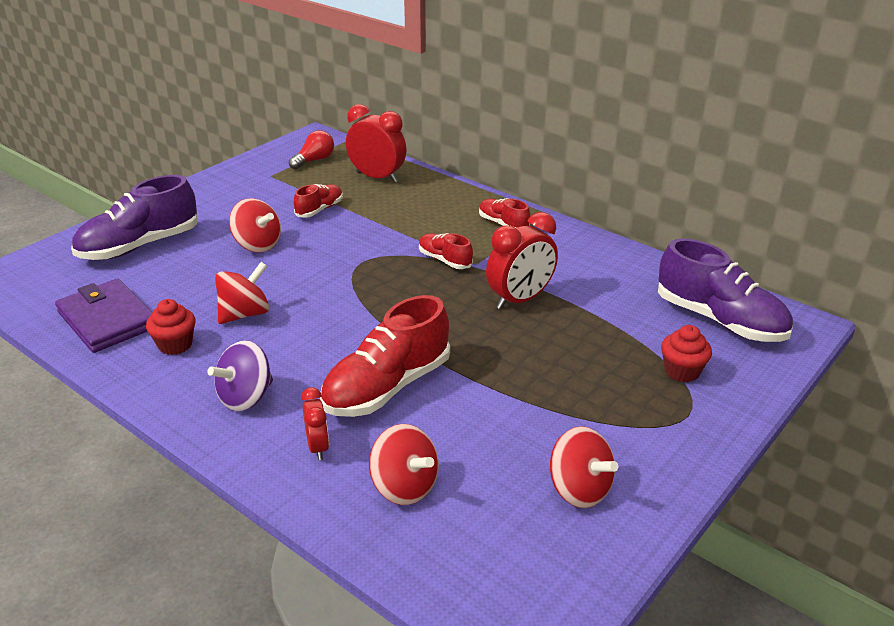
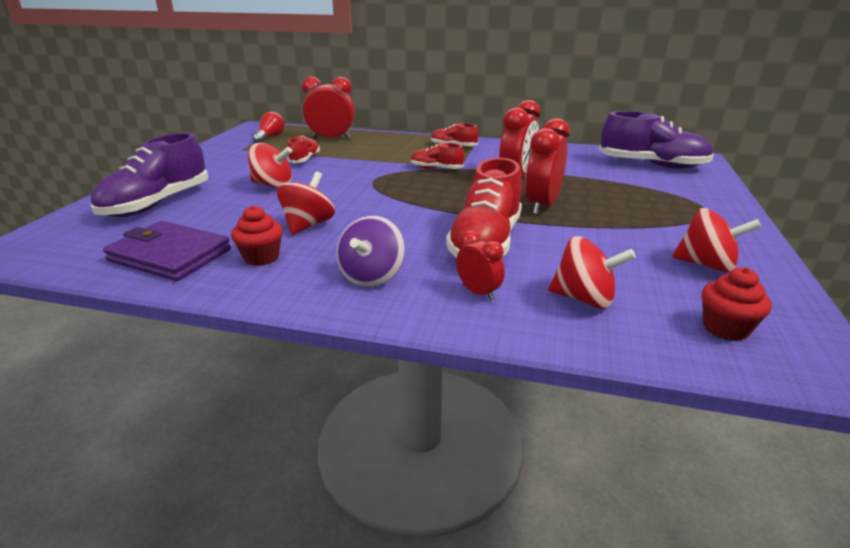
camera: 25 degrees left, 5 degrees down
red cupcake [661,325,712,382] -> red cupcake moved to [702,267,772,341]
none -> red clock [525,118,570,215]

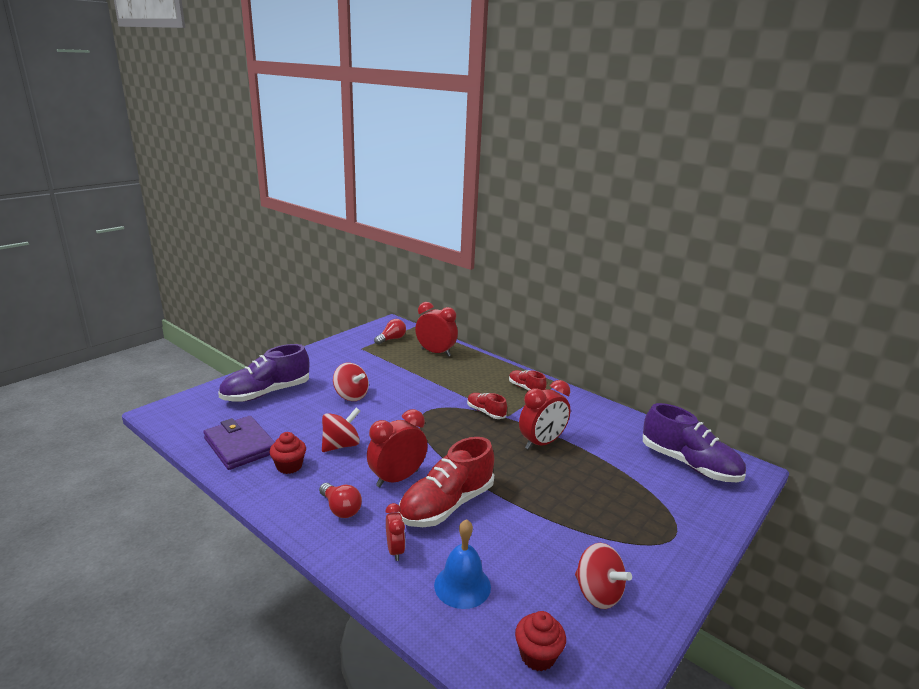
camera: 25 degrees right, 5 degrees down
red shoe [287,136,320,163] -> none
purple spinning top [336,216,405,287] -> red light bulb [319,483,362,518]
red clock [525,118,570,215] -> red clock moved to [367,409,428,487]
red spinning top [548,236,636,309] -> blue bell [434,519,491,609]

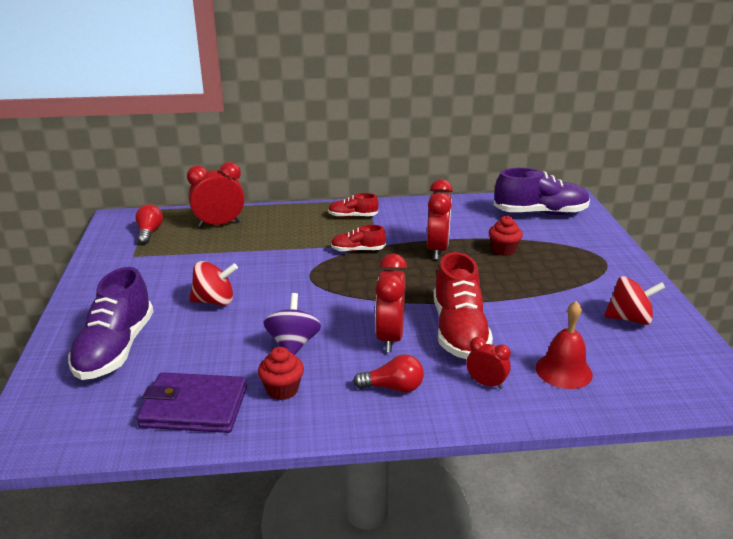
camera: 45 degrees left, 5 degrees up
red spinning top [322,408,360,452] -> purple spinning top [263,293,321,355]
blue bell [434,519,491,609] -> red bell [536,301,593,389]
red cupcake [515,611,566,671] -> red cupcake moved to [489,216,523,256]

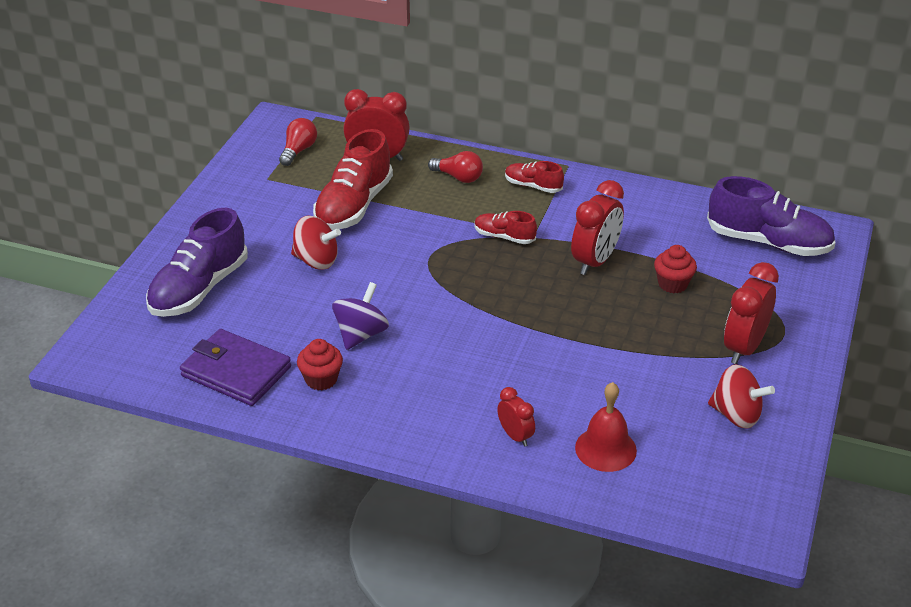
camera: 25 degrees right, 10 degrees up
red light bulb [353,354,424,393] -> red light bulb moved to [428,151,483,183]
red clock [375,253,407,352] -> red clock moved to [724,262,779,364]
red shoe [433,252,493,359] -> red shoe moved to [313,129,393,230]

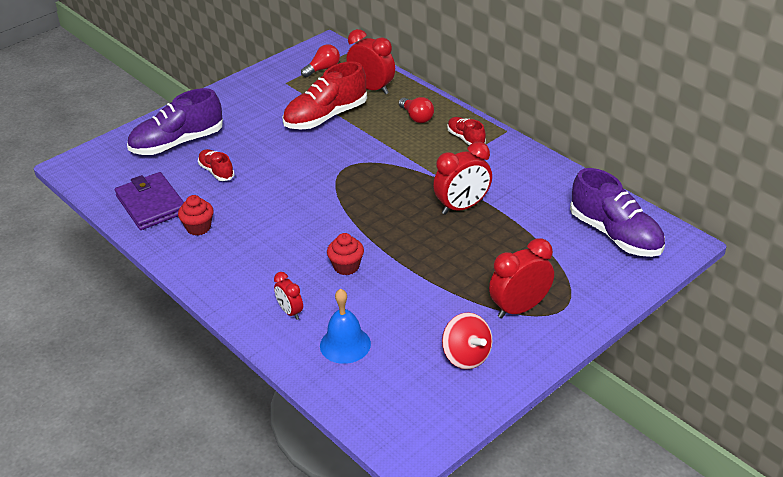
camera: 30 degrees right, 0 degrees up
red spinning top [291,216,341,270] -> none
purple spinning top [332,282,389,350] -> none
red shoe [474,211,537,244] -> red shoe moved to [198,149,235,181]
red clock [497,387,535,447] -> red clock turned 150 degrees clockwise [274,272,303,320]
red bell [575,382,637,472] -> blue bell [320,289,371,364]
red cupcake [654,245,697,293] -> red cupcake moved to [327,233,364,275]

